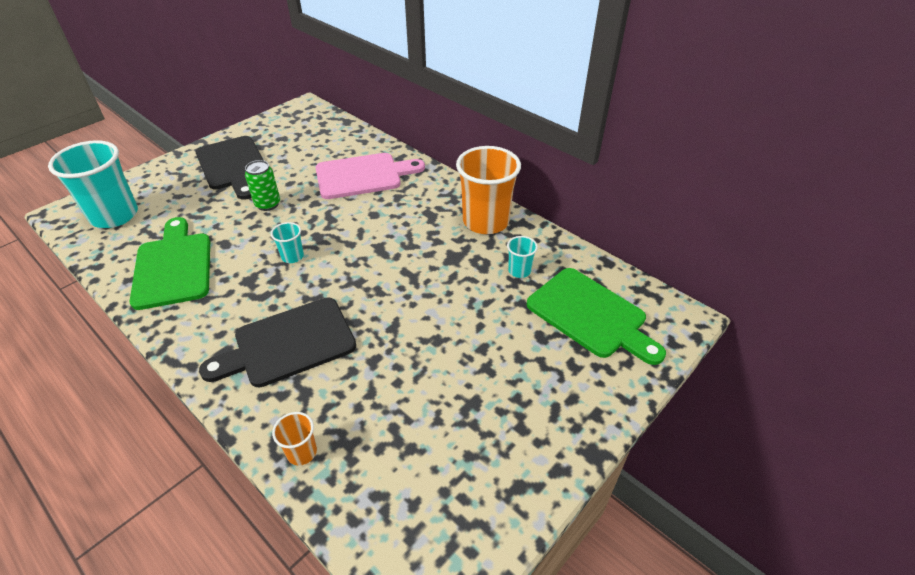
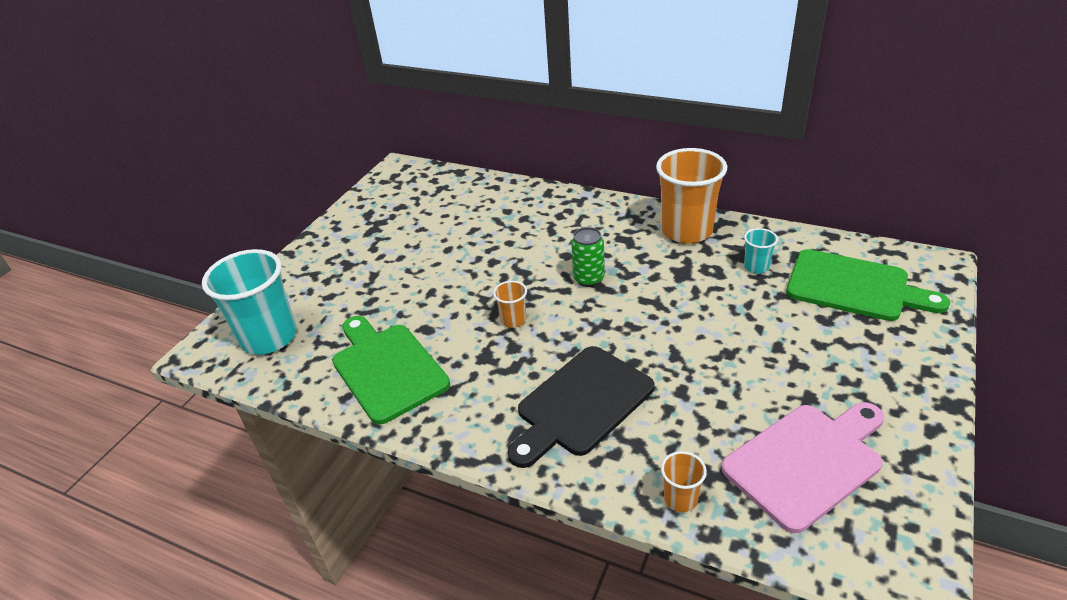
camera: 15 degrees left, 5 degrees down
black cutting board [196,136,264,200] -> none
green can [245,160,280,211] -> green can moved to [571,227,605,287]
turquoise cup [271,222,304,263] -> orange cup [493,281,527,328]
pink cutting board [316,153,425,199] -> pink cutting board moved to [721,402,884,533]

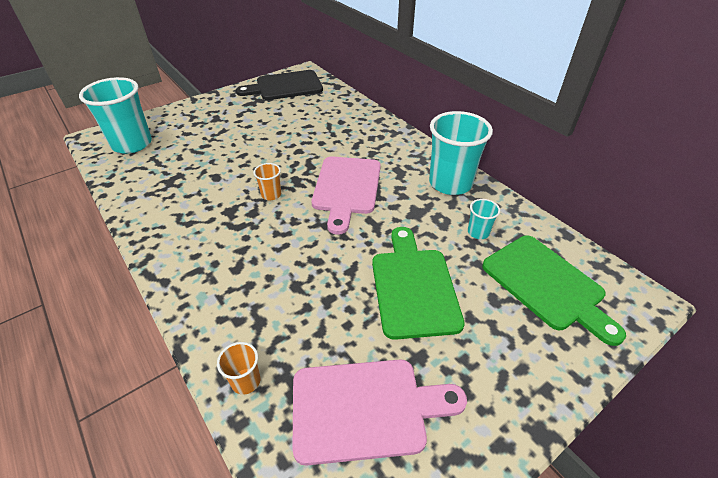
camera: 25 degrees right, 5 degrees up
green cutting board [332,316,450,424] -> green cutting board moved to [372,227,465,340]
black cutting board [508,346,654,468] -> black cutting board moved to [236,70,323,100]
green can [571,227,605,287] -> pink cutting board [311,156,381,235]
orange cup [656,148,727,244] -> turquoise cup [429,111,493,195]

